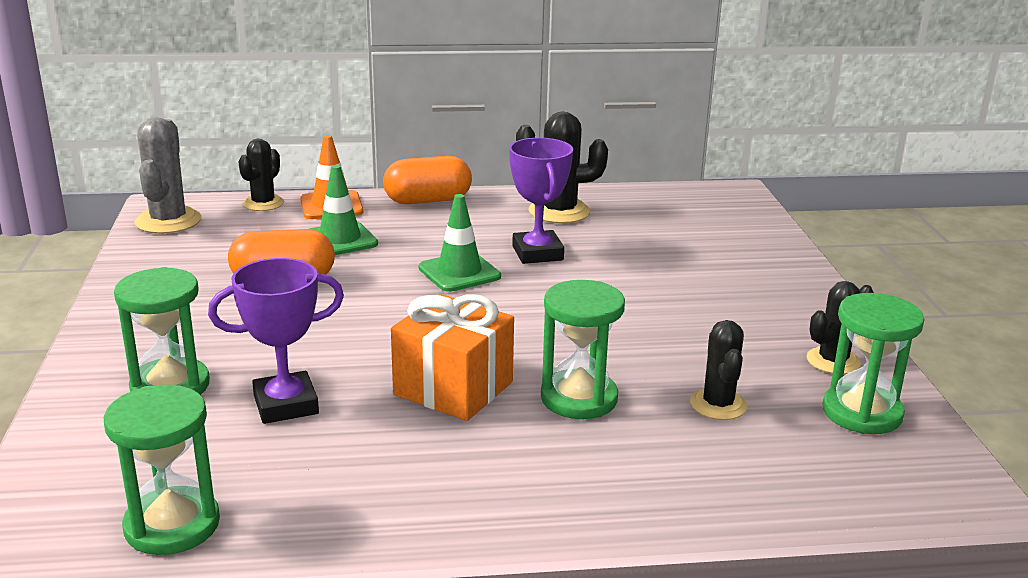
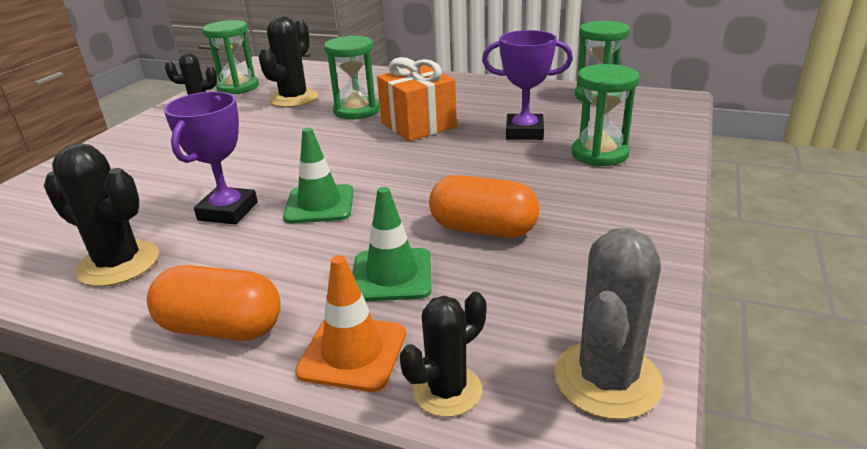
camera: 150 degrees left, 5 degrees up
black cactus [690,320,747,420] -> black cactus [258,16,318,107], size x1.52

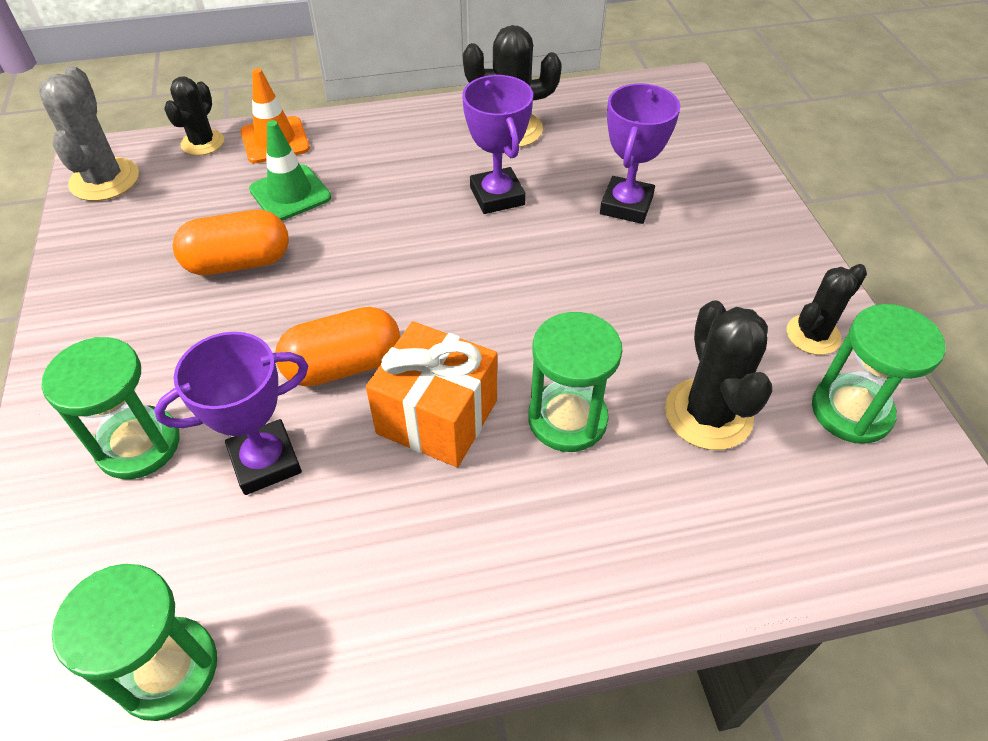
camera: 145 degrees right, 20 degrees up
orange capsule [147,265,281,341] -> orange capsule moved to [275,307,400,387]
green traffic cone [283,128,354,223] -> none
none -> purple trophy [600,83,680,224]

